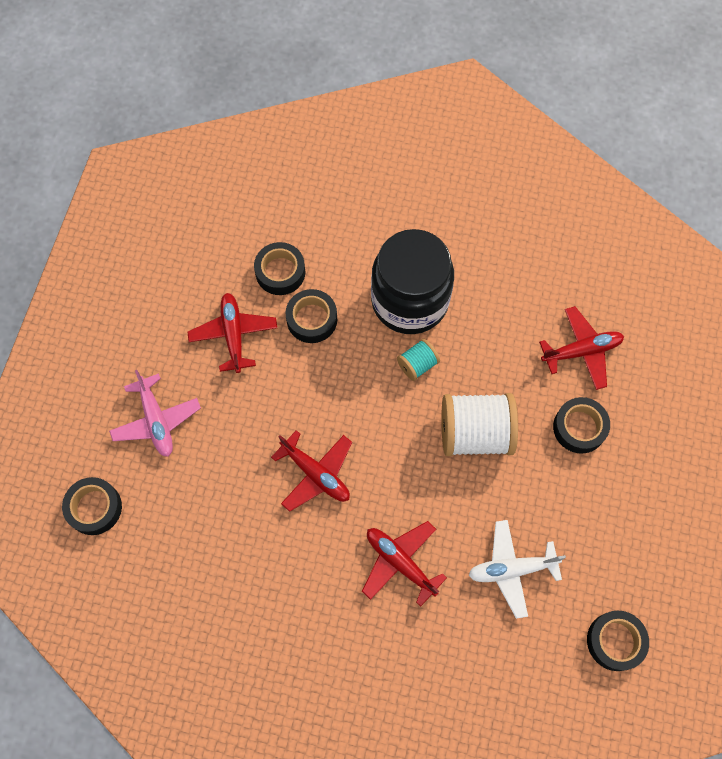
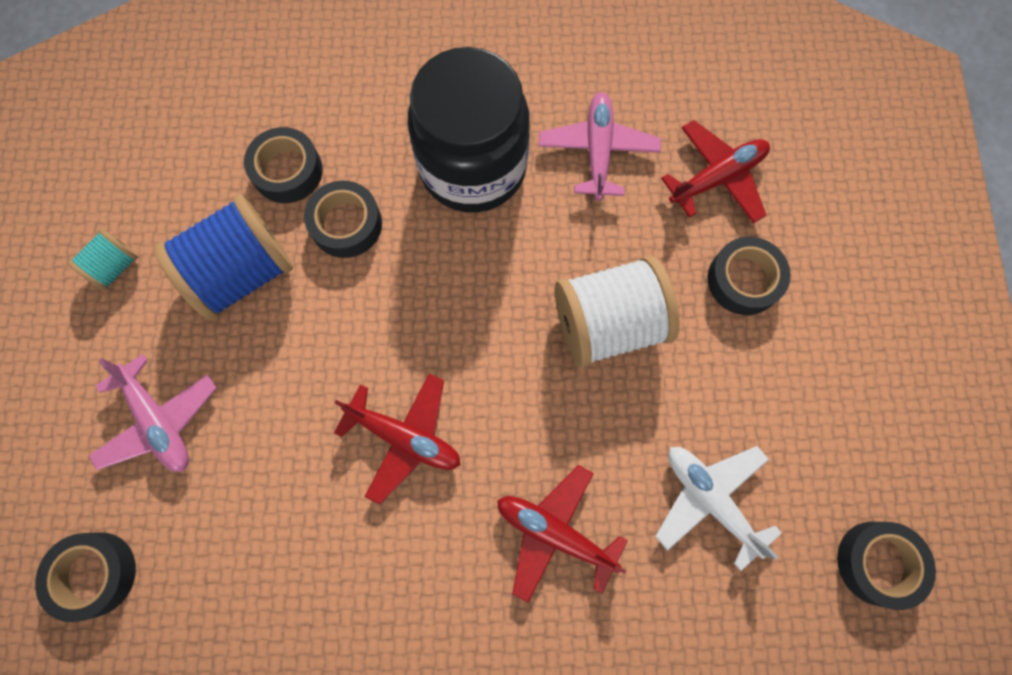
camera: 15 degrees left, 5 degrees up
red plane [187,293,277,373] -> blue spool [154,195,293,320]
turquoise spool [397,339,440,381] -> turquoise spool moved to [67,229,138,291]
white plane [469,520,566,619] -> white plane turned 75 degrees clockwise [655,446,782,571]
none -> pink plane [539,92,661,201]

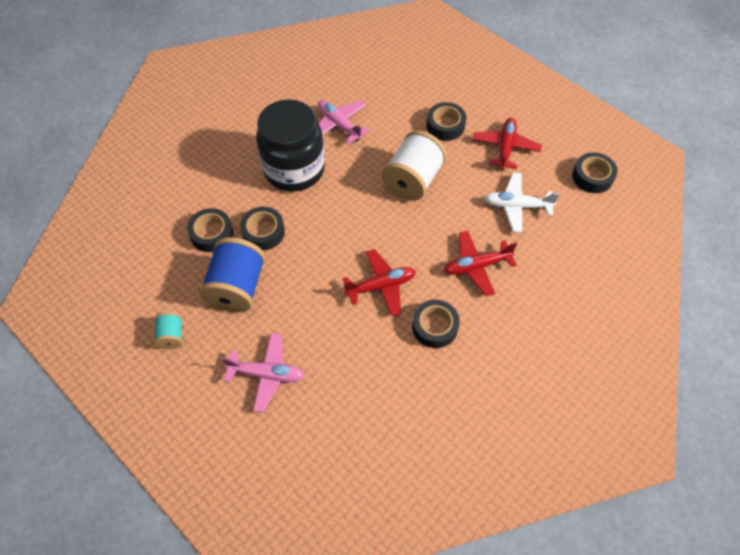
camera: 45 degrees left, 15 degrees down
black tape [35,532,136,622] -> black tape moved to [412,300,460,348]
red plane [661,120,770,224] -> red plane moved to [473,118,542,170]

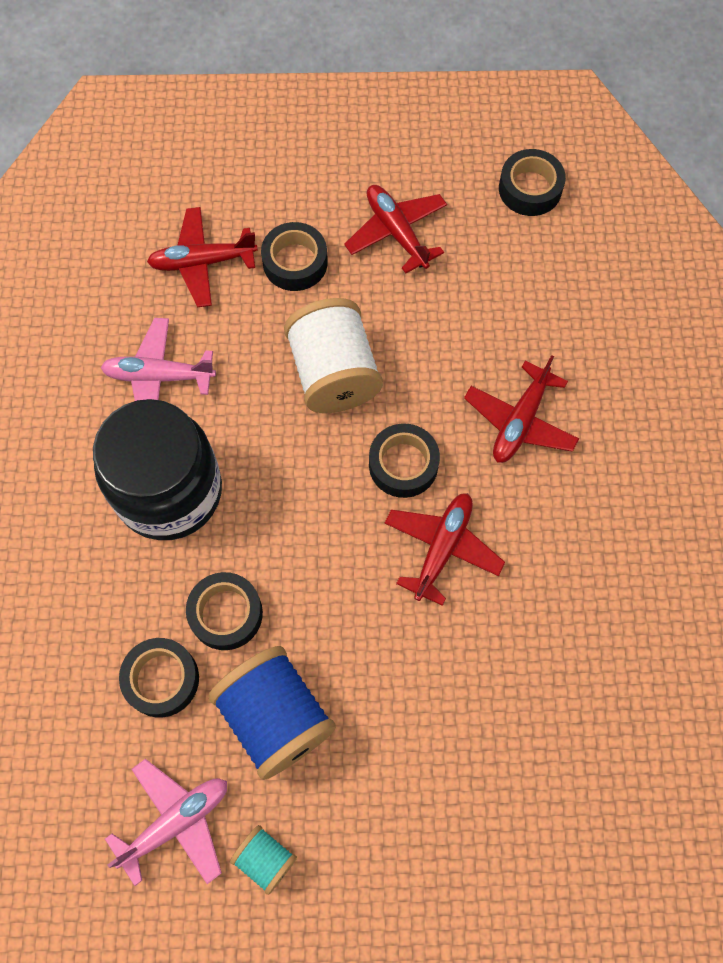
camera: 45 degrees left, 10 degrees up
pink plane [221,333,304,412] -> pink plane moved to [105,759,227,886]
black tape [412,300,460,348] -> black tape moved to [369,424,440,498]
white plane [484,172,560,233] -> none
none -> red plane [147,207,258,307]

